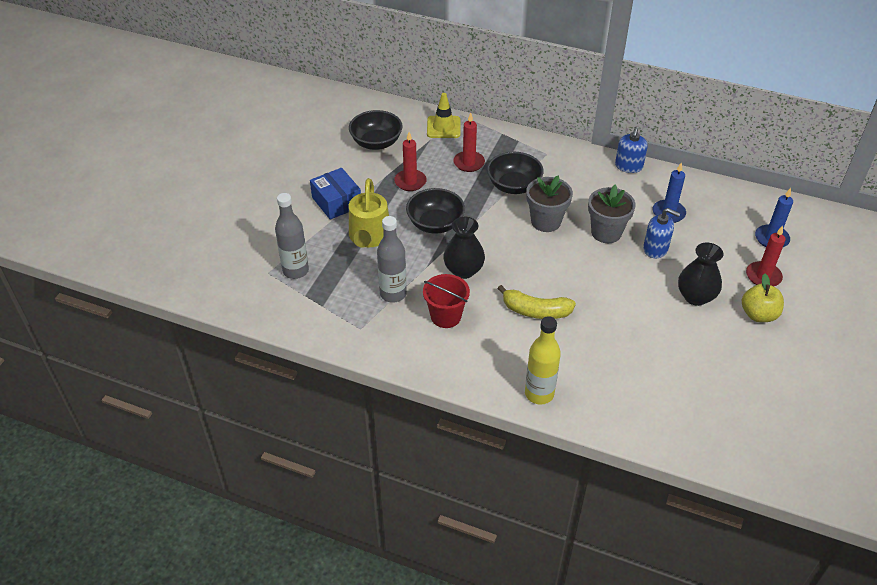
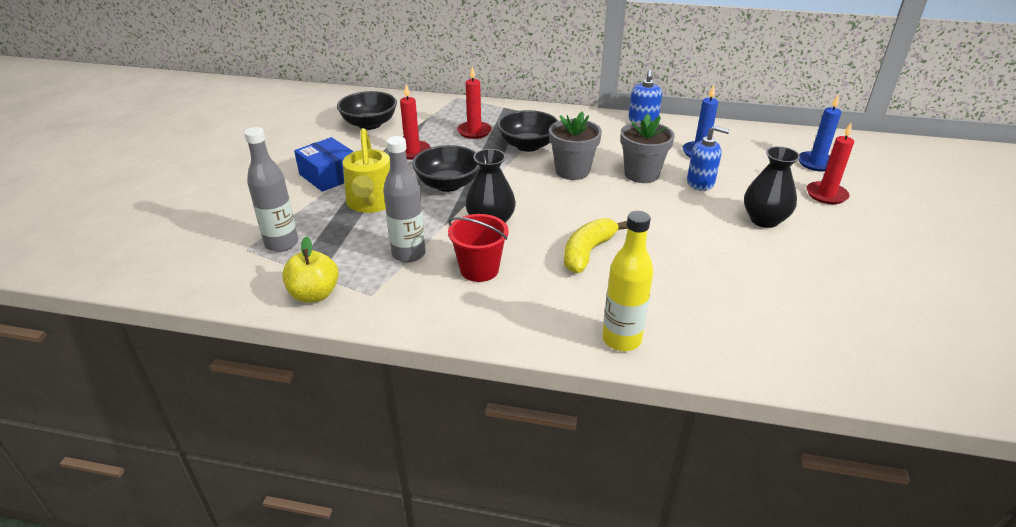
camera: 10 degrees left, 10 degrees down
yellow traffic cone [427,93,460,138] -> none
yellow banana [497,285,576,319] -> yellow banana turned 120 degrees clockwise [564,218,628,273]
yellow apple [742,274,784,322] -> yellow apple moved to [282,236,339,303]

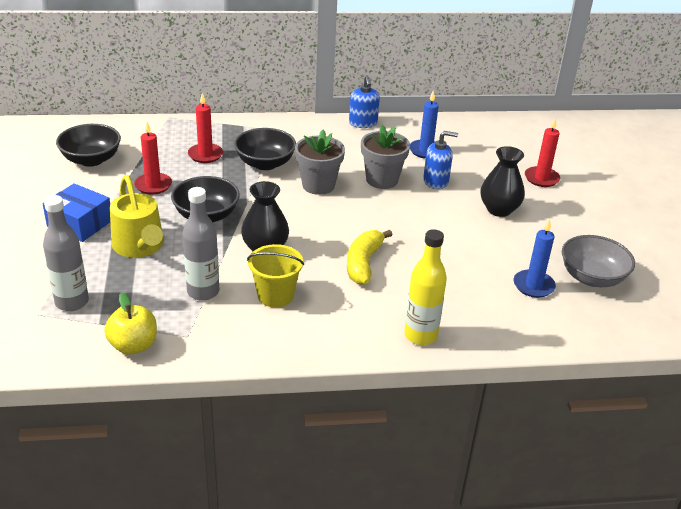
camera: 20 degrees left, 0 degrees up
red bucket [448,214,509,282] -> yellow bucket [247,244,304,308]
blue candle [799,94,841,172] -> blue candle moved to [514,219,556,298]
none -> grey bowl [562,235,635,287]

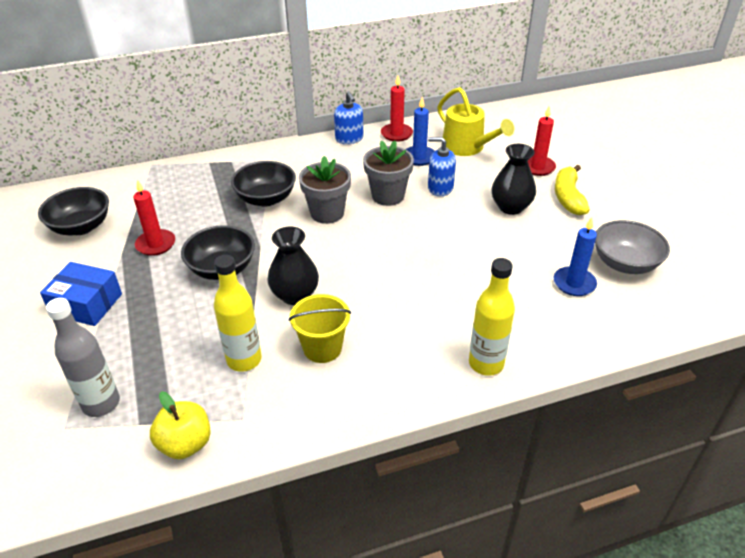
camera: 10 degrees left, 5 degrees up
yellow watering can [110,175,164,258] -> yellow watering can moved to [437,87,514,156]
grey bottle [182,187,219,301] -> yellow bottle [214,255,262,372]
red candle [188,93,223,163] -> red candle moved to [381,76,413,142]
yellow banana [347,230,393,285] -> yellow banana moved to [555,164,590,215]
blue soap dispenser [423,131,458,189] -> blue soap dispenser turned 150 degrees counterclockwise [428,137,456,196]

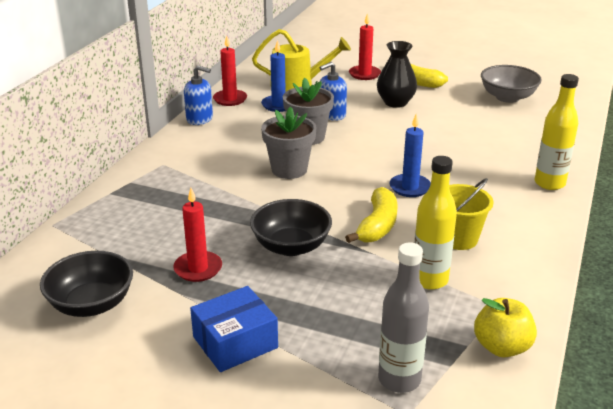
camera: 50 degrees left, 10 degrees down
black bowl [231,161,296,207] -> none
black vase [268,227,319,305] -> yellow banana [345,187,397,243]
blue candle [554,217,597,296] -> blue candle moved to [390,114,431,197]

